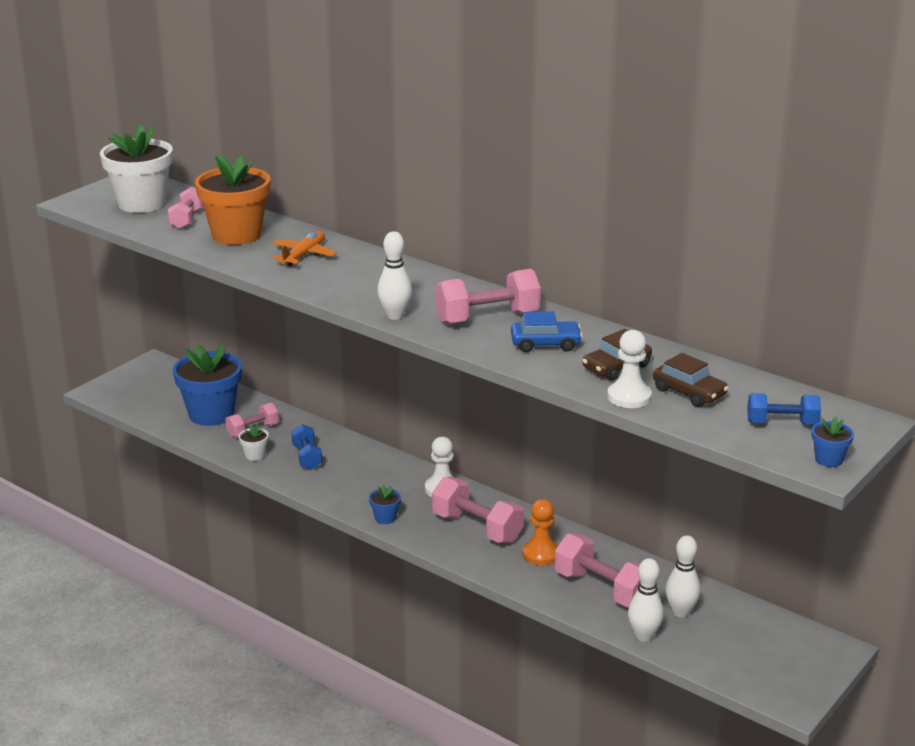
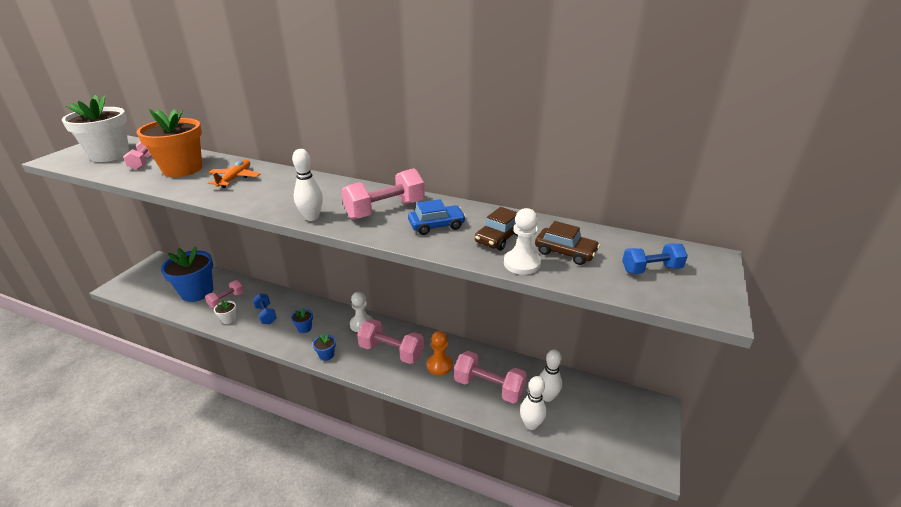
camera: 15 degrees left, 5 degrees up
blue flower pot [812,416,854,467] -> blue flower pot moved to [291,308,313,333]

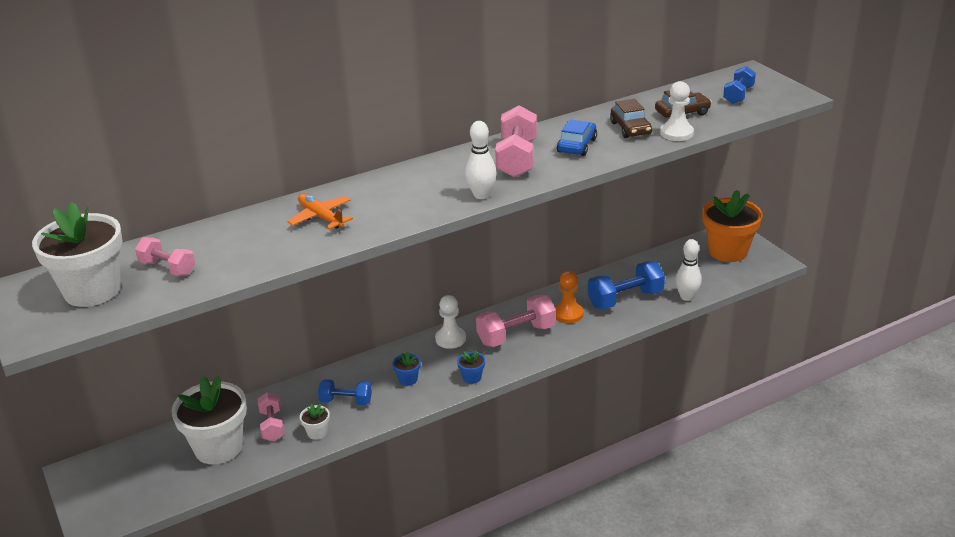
camera: 50 degrees left, 0 degrees up
orange flower pot [136,109,202,177] -> orange flower pot moved to [703,190,763,262]
blue flower pot [161,246,213,302] -> white flower pot [171,376,247,464]
pink dumbbell [454,351,527,404] -> blue dumbbell [588,261,665,309]
white bowling pin [539,349,562,402] -> none

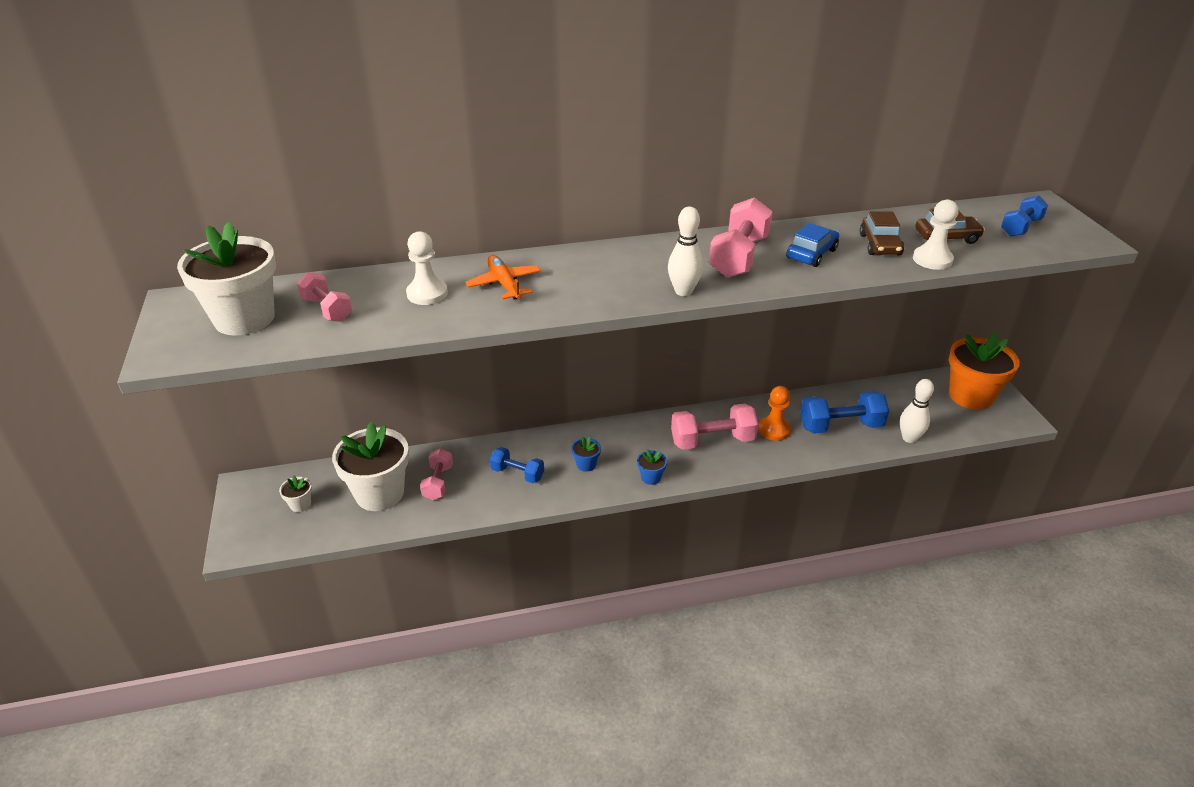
camera: 15 degrees right, 5 degrees up
white flower pot [300,404,330,440] -> white flower pot moved to [279,476,312,512]
white pawn [435,295,466,349] -> white pawn moved to [406,231,448,305]

